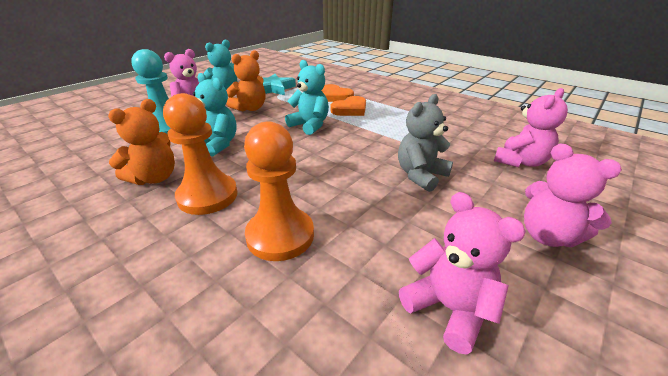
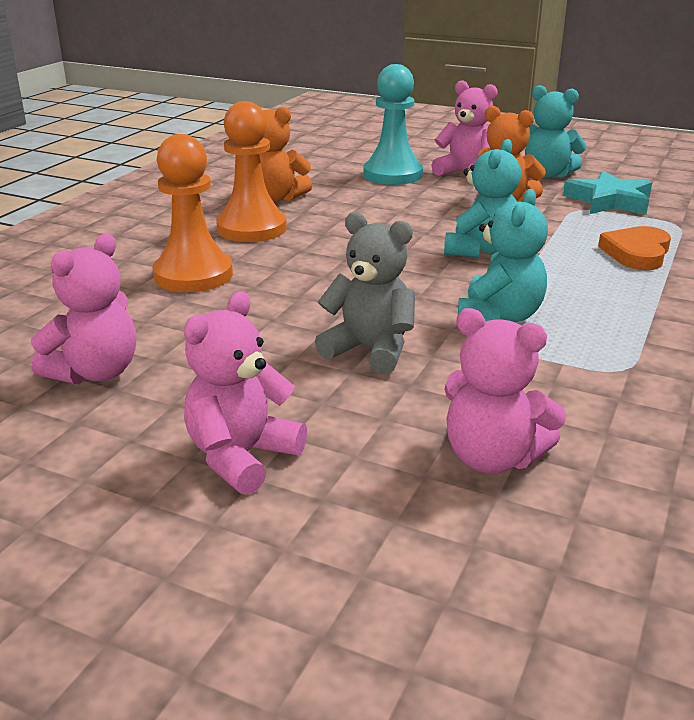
camera: 75 degrees right, 5 degrees down
turquoise teddy bear [193,73,237,157] -> turquoise teddy bear moved to [458,189,548,322]
orange heart [331,96,366,116] -> none

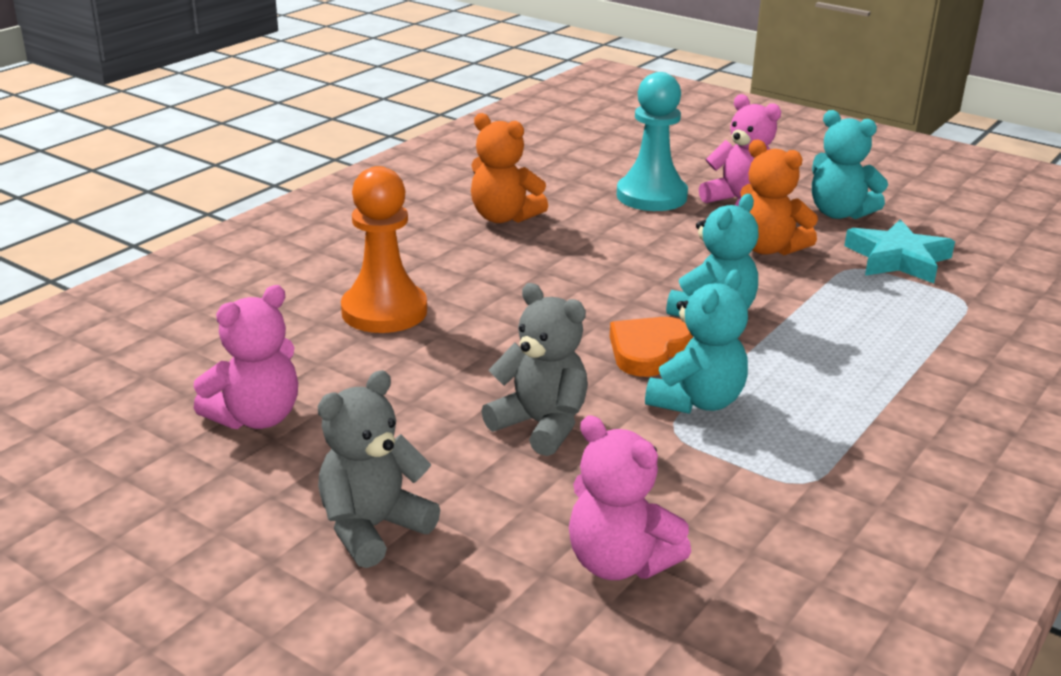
camera: 10 degrees right, 0 degrees up
pink teddy bear [184,291,307,495] -> grey teddy bear [318,370,440,568]
orange pawn [216,101,287,242] -> none
orange heart [598,226,671,270] -> orange heart moved to [610,317,693,377]

